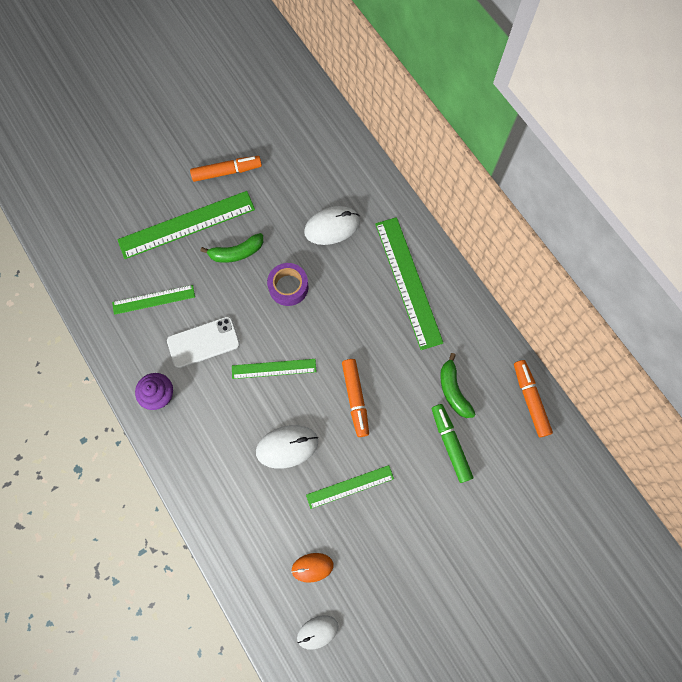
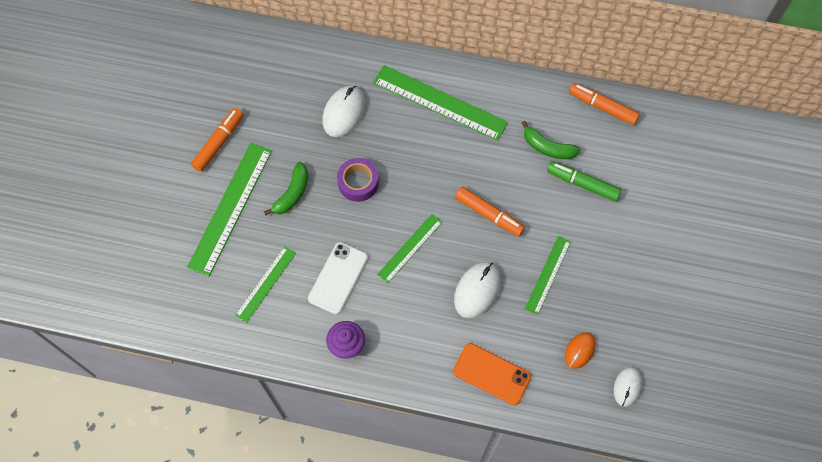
camera: 45 degrees left, 5 degrees down
none -> orange phone [453,343,531,405]

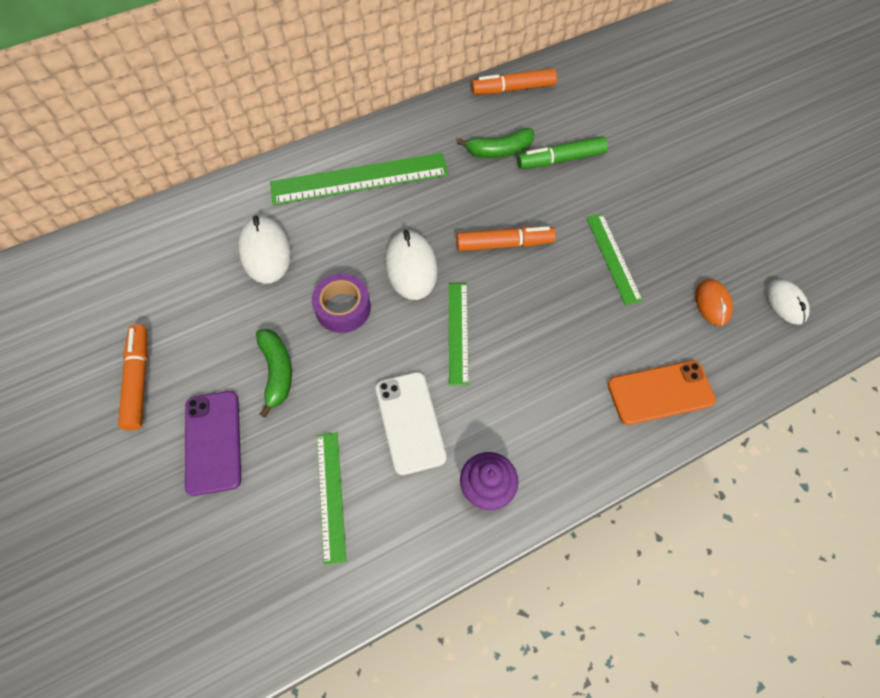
camera: 40 degrees left, 5 degrees down
green ruler [187,143,272,276] -> purple phone [185,391,241,496]
white mouse [454,262,501,319] -> white mouse moved to [385,229,438,300]

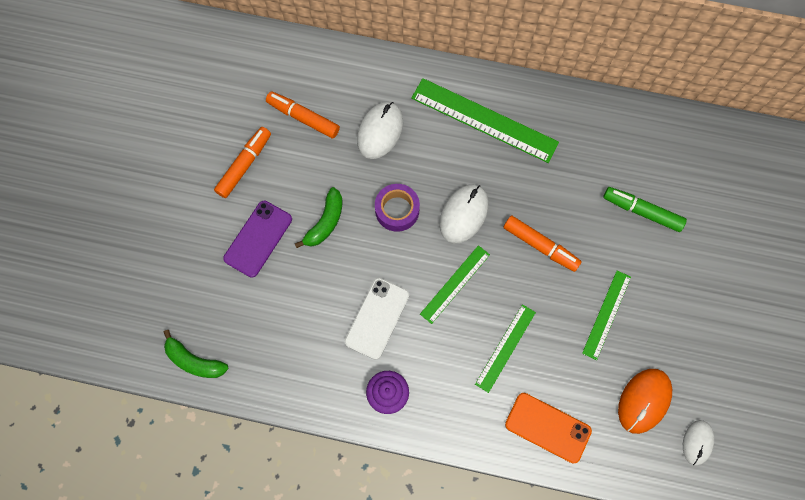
camera: 40 degrees right, 10 degrees up
green ruler [317,432,346,565] -> green ruler moved to [475,304,536,393]
green banana [457,128,534,158] -> green banana moved to [164,330,228,378]
orange marker [471,68,557,95] -> orange marker moved to [266,91,340,138]
orange mouse [695,279,733,326] -> orange mouse [618,369,672,434], size x1.58

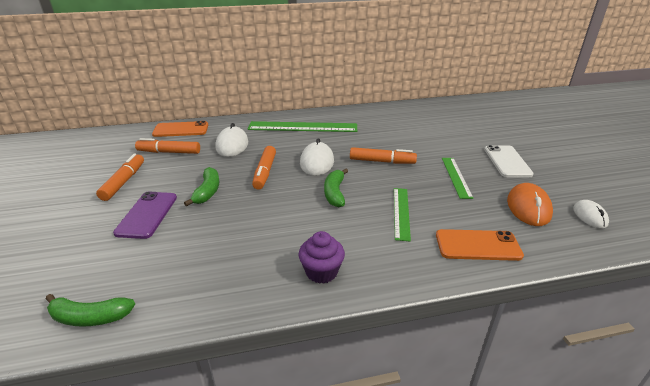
camera: 25 degrees left, 40 degrees down
white phone [345,278,409,360] -> white phone moved to [484,145,534,177]
purple tape [375,184,420,232] -> orange marker [252,146,276,190]
green ruler [420,245,490,324] -> green banana [324,168,348,207]
green marker [603,187,687,232] -> none
none -> orange phone [152,121,208,137]

